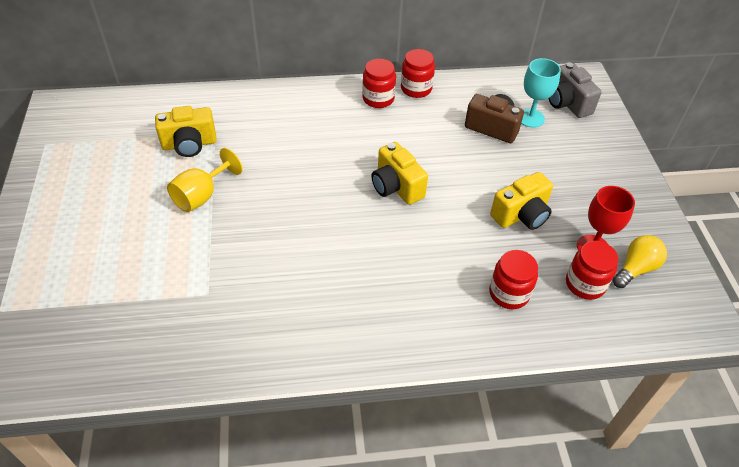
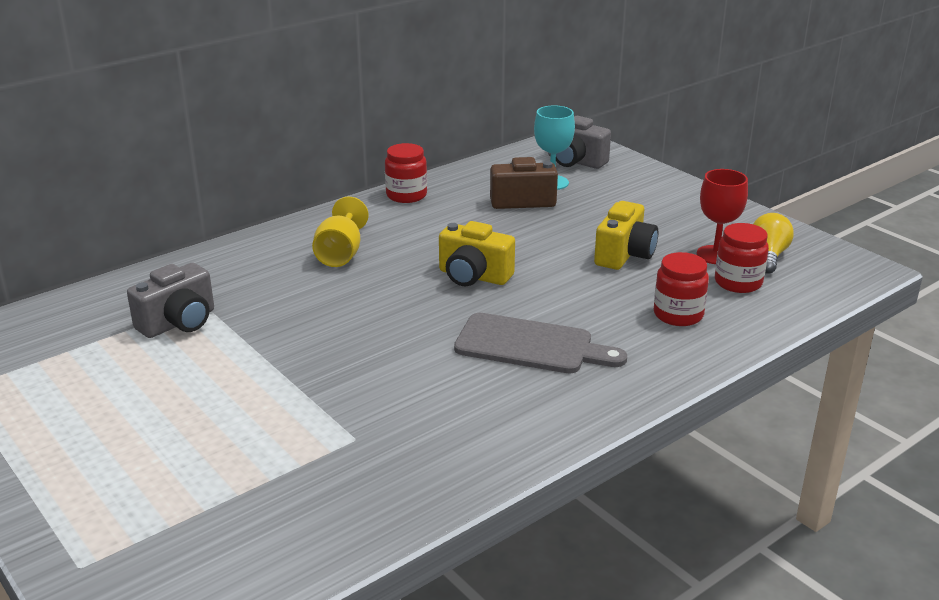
camera: 30 degrees left, 20 degrees down
yellow camera [155,106,217,157] -> grey camera [127,263,214,338]
yellow goblet [167,148,243,212] -> yellow goblet moved to [312,197,369,267]
red jar [362,59,396,108] -> none
none -> grey cutting board [454,313,627,374]

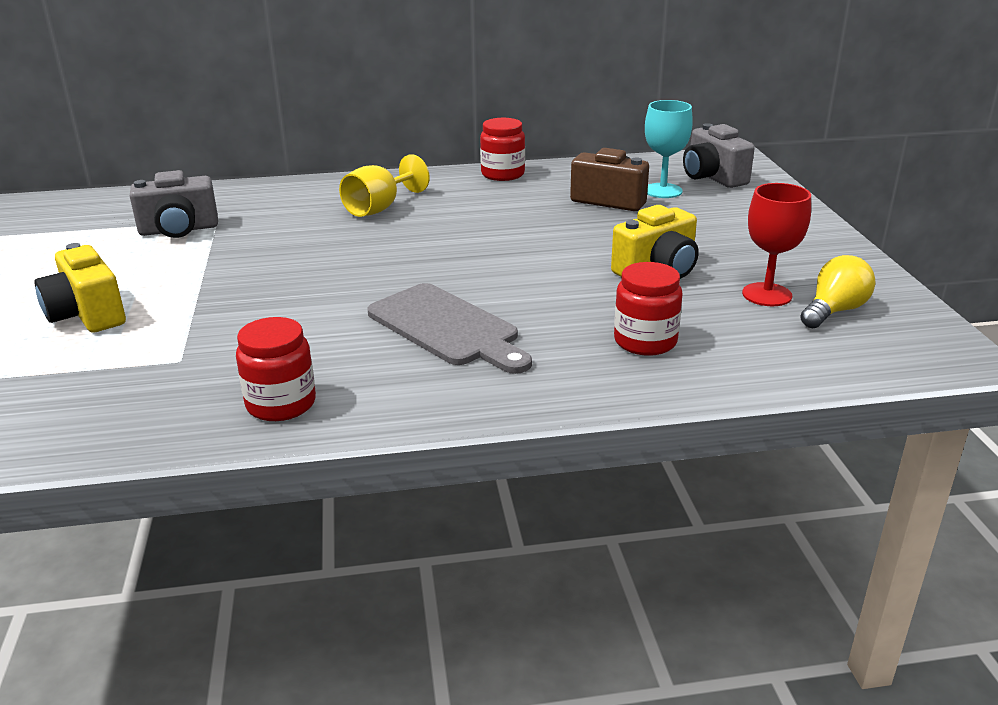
camera: 30 degrees right, 0 degrees up
yellow camera [439,221,515,286] -> yellow camera moved to [34,243,126,333]
red jar [715,223,769,293] -> red jar moved to [236,317,316,421]

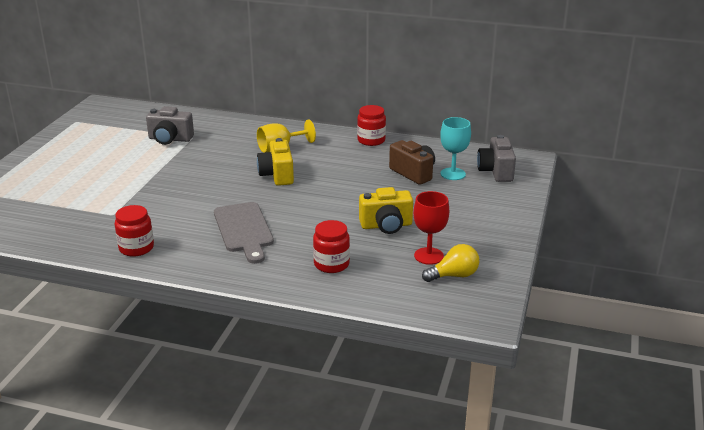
camera: 25 degrees right, 0 degrees up
yellow camera [34,243,126,333] -> yellow camera moved to [257,138,294,186]

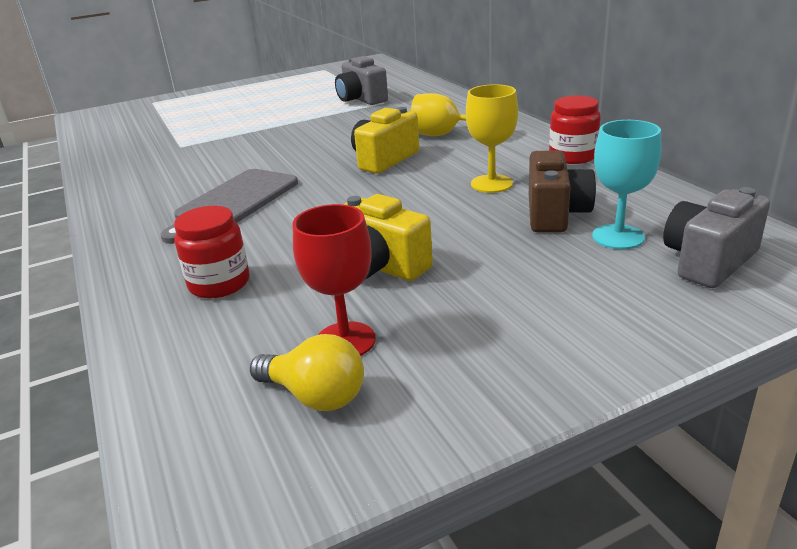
camera: 50 degrees right, 0 degrees up
red jar [115,205,154,257] -> none
none -> yellow goblet [466,85,518,193]

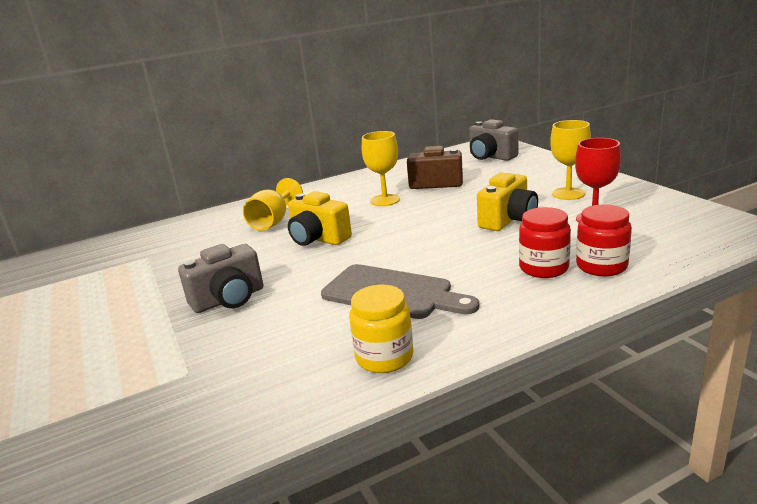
camera: 90 degrees left, 5 degrees down
yellow light bulb [250,334,364,411] -> none
grey camera [335,56,388,105] -> grey camera moved to [178,244,263,313]
red jar [549,95,601,164] -> red jar moved to [576,204,632,276]
turquoise goblet [592,120,661,249] -> none
none -> yellow jar [349,285,413,373]
none -> yellow goblet [550,120,591,200]

